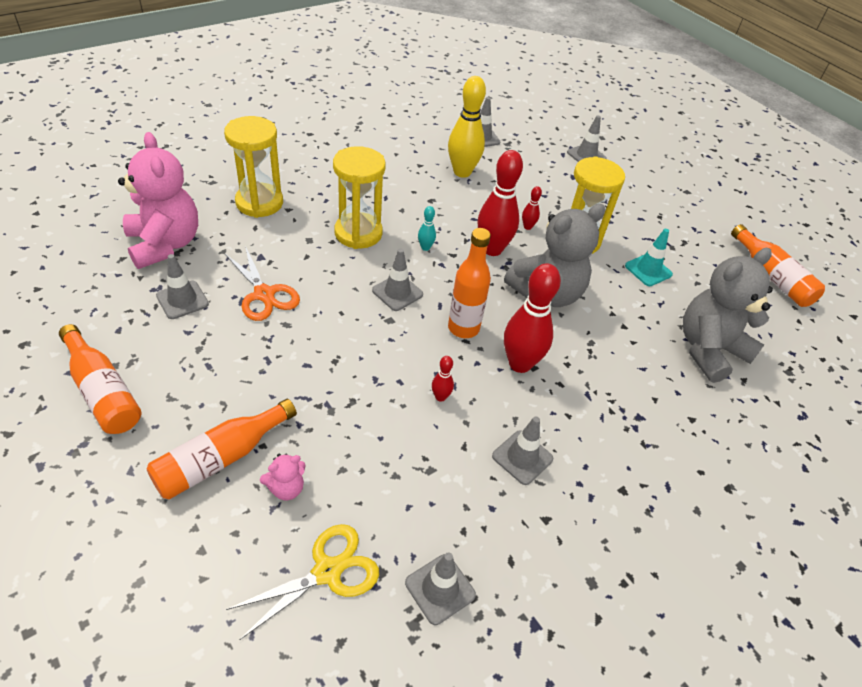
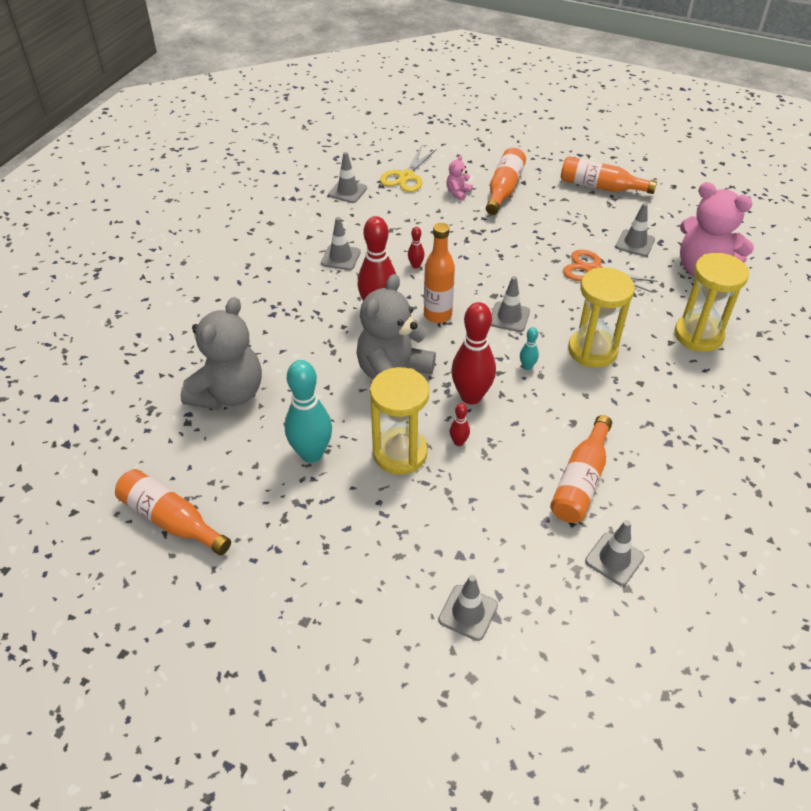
camera: 155 degrees right, 0 degrees up
yellow bowling pin [448,76,486,178] -> orange bottle [550,415,612,523]
turquoise traffic cone [625,229,673,286] -> turquoise bowling pin [285,360,332,463]

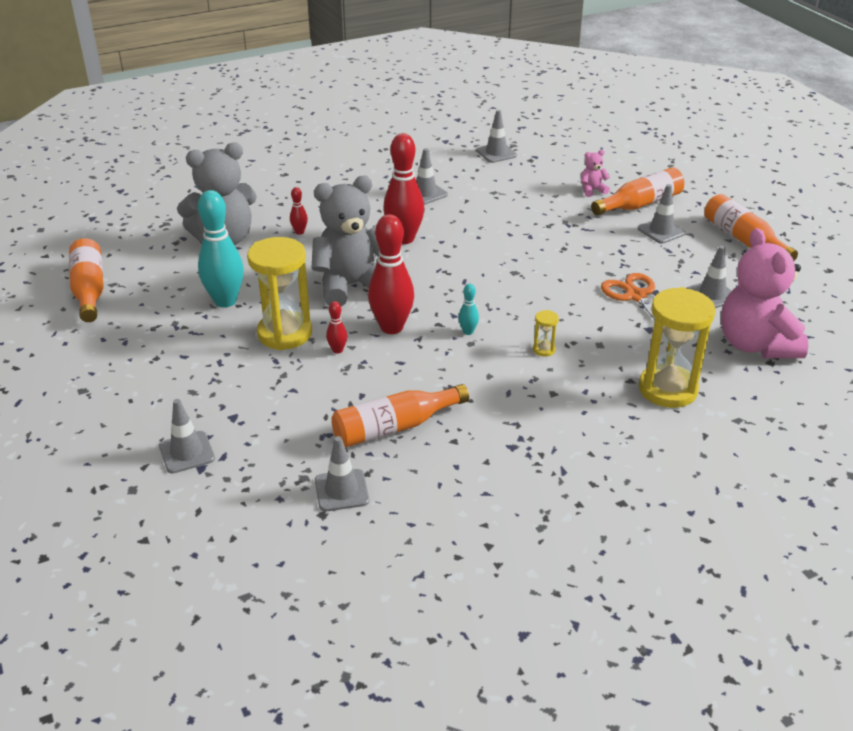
camera: 40 degrees right, 10 degrees down
yellow scissors [380,147,437,192] -> none
red bowling pin [408,227,425,269] -> red bowling pin moved to [290,187,308,235]
orange bottle [424,223,455,323] -> none
grey traffic cone [491,276,530,332] -> grey traffic cone moved to [638,184,686,244]
yellow hourglass [568,267,635,368] -> yellow hourglass [533,310,559,357], size x0.41

